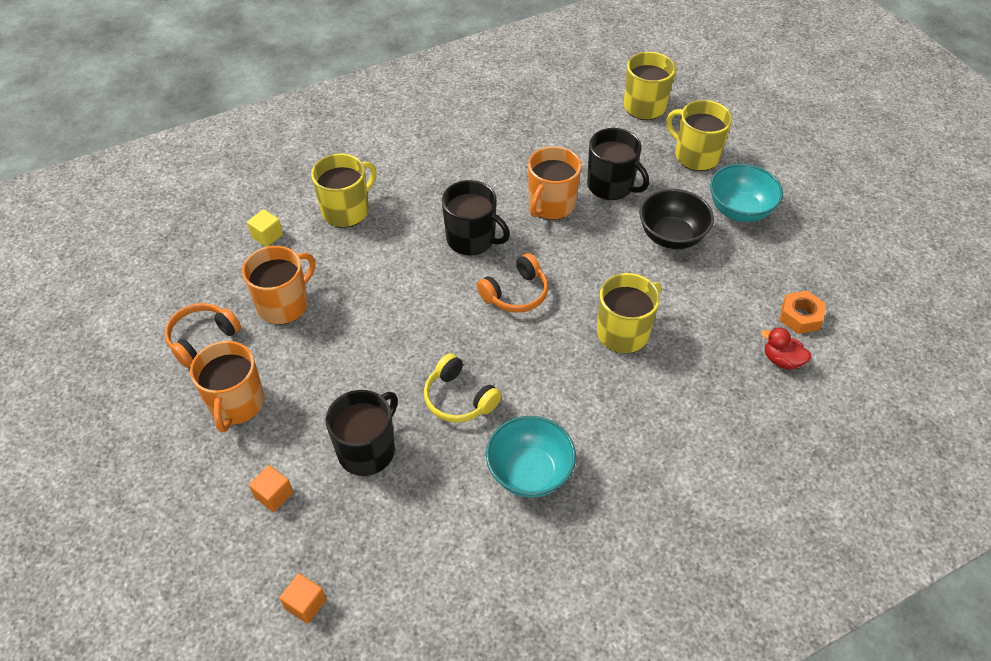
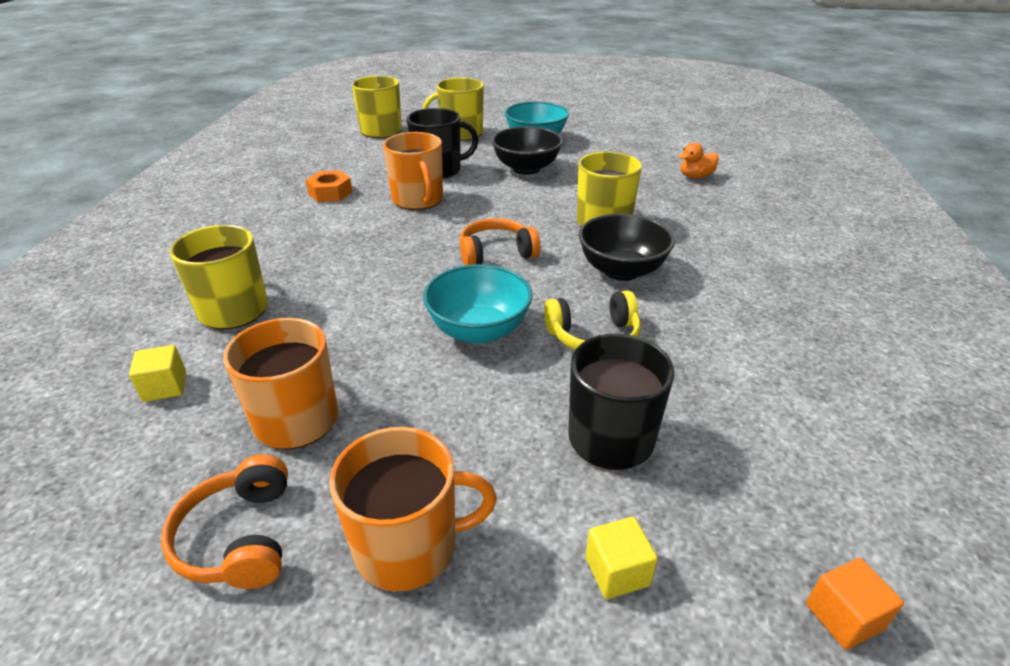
camera: 55 degrees left, 15 degrees down
orange mug [190,341,264,432] -> orange mug turned 45 degrees counterclockwise [329,427,497,591]
orange cube [249,465,293,512] -> yellow cube [585,517,658,599]
black mug [442,180,510,256] -> none
orange headphones [477,253,548,313] -> orange headphones turned 105 degrees counterclockwise [459,218,540,265]
turquoise bowl [486,416,576,498] -> turquoise bowl moved to [423,264,532,344]
red duck [761,327,811,370] -> orange duck [679,143,719,179]
orange nut [780,291,826,334] -> orange nut moved to [305,170,352,202]
none -> black bowl [579,214,675,281]

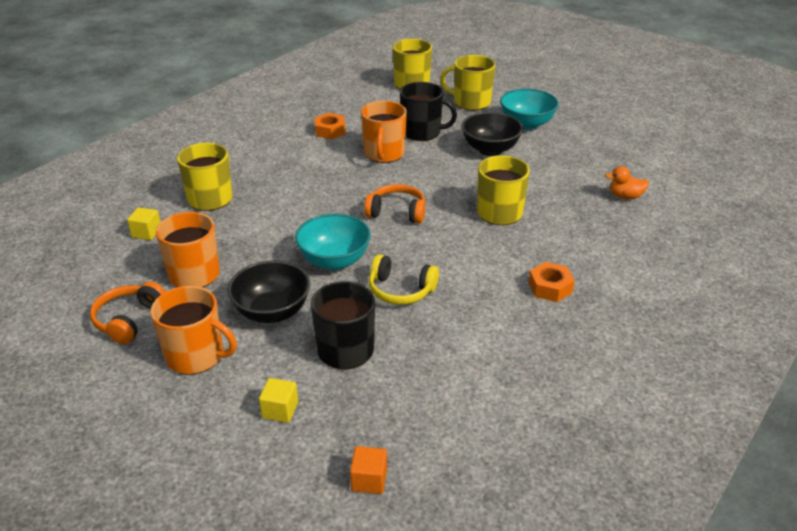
camera: 30 degrees right, 0 degrees up
black bowl [579,214,675,281] -> black bowl moved to [227,260,310,323]
none -> orange nut [528,262,575,302]

